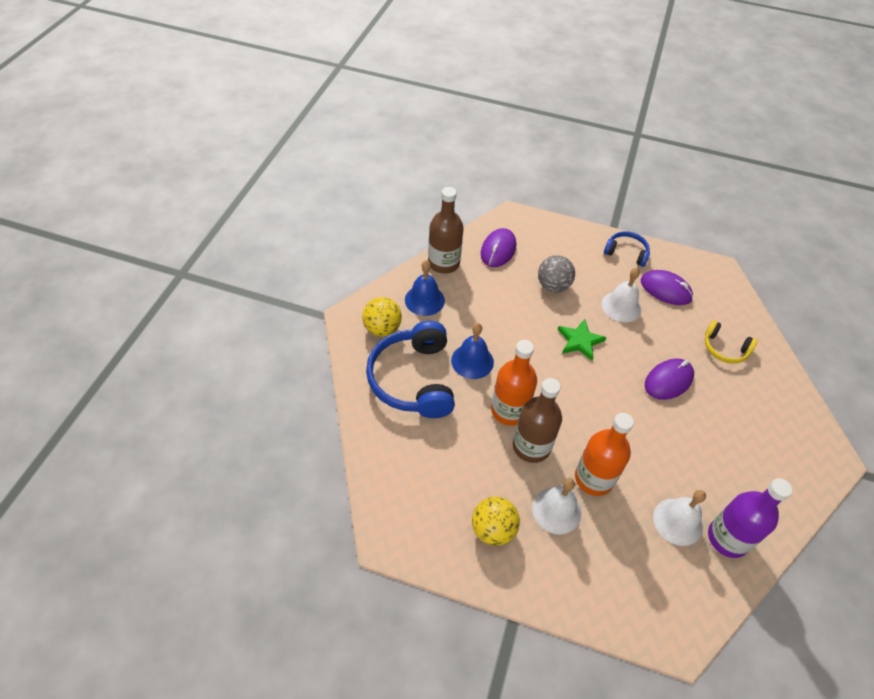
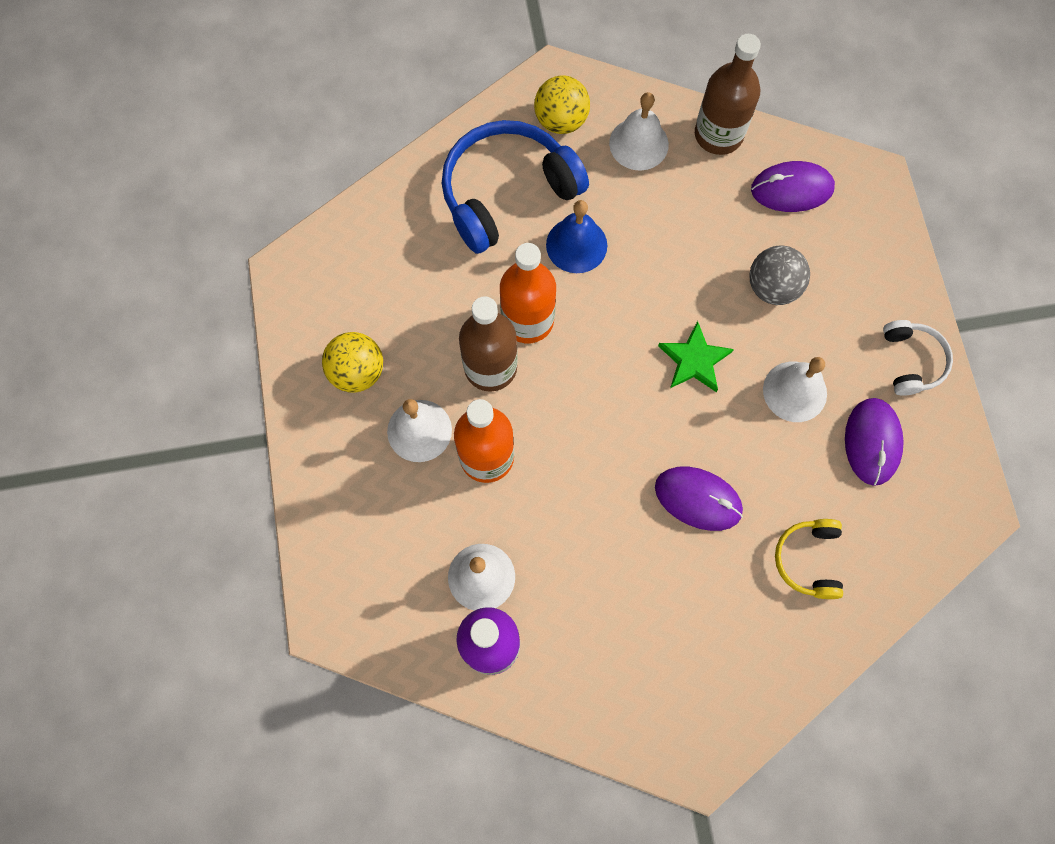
camera: 65 degrees right, 20 degrees up
blue bell [405,260,445,316] -> white bell [609,92,669,171]
blue headphones [604,231,650,267] -> white headphones [883,320,953,396]

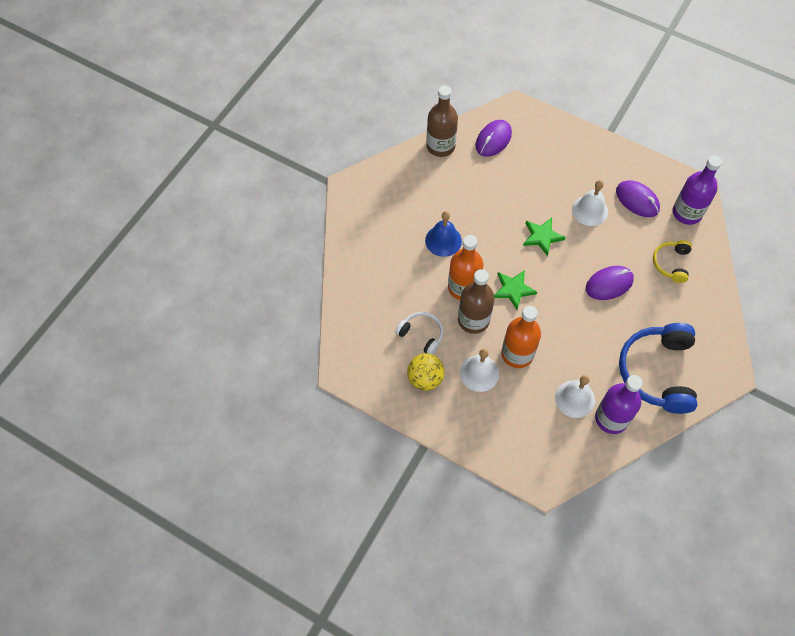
camera: 50 degrees left, 10 degrees down
blue headphones [442,120,589,254] -> blue headphones moved to [619,323,697,414]
yellow ball [534,75,590,134] -> none
white bell [609,92,669,171] -> none
grey ball [749,245,810,305] -> none
yellow headphones [775,519,843,599] -> yellow headphones turned 60 degrees clockwise [653,240,692,283]
white headphones [883,320,953,396] -> white headphones moved to [395,312,443,354]
none -> green star [494,270,537,310]
none -> purple bottle [673,156,722,225]

